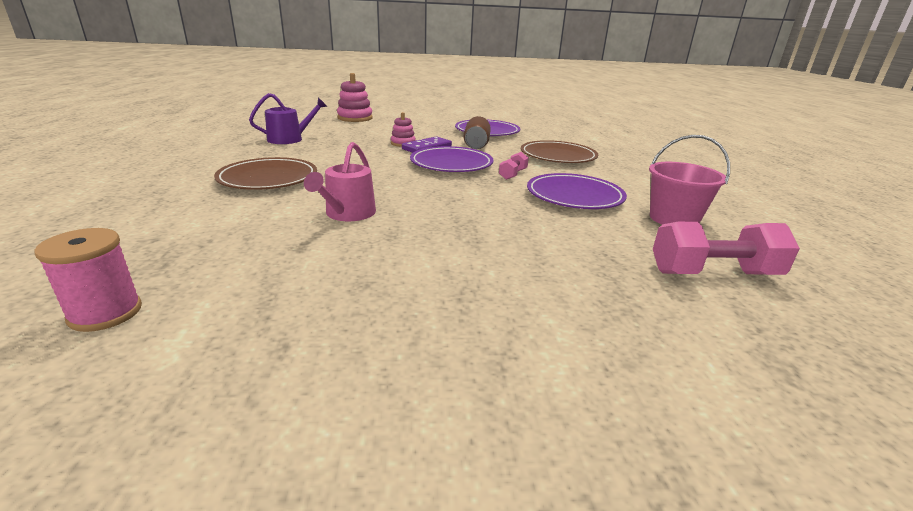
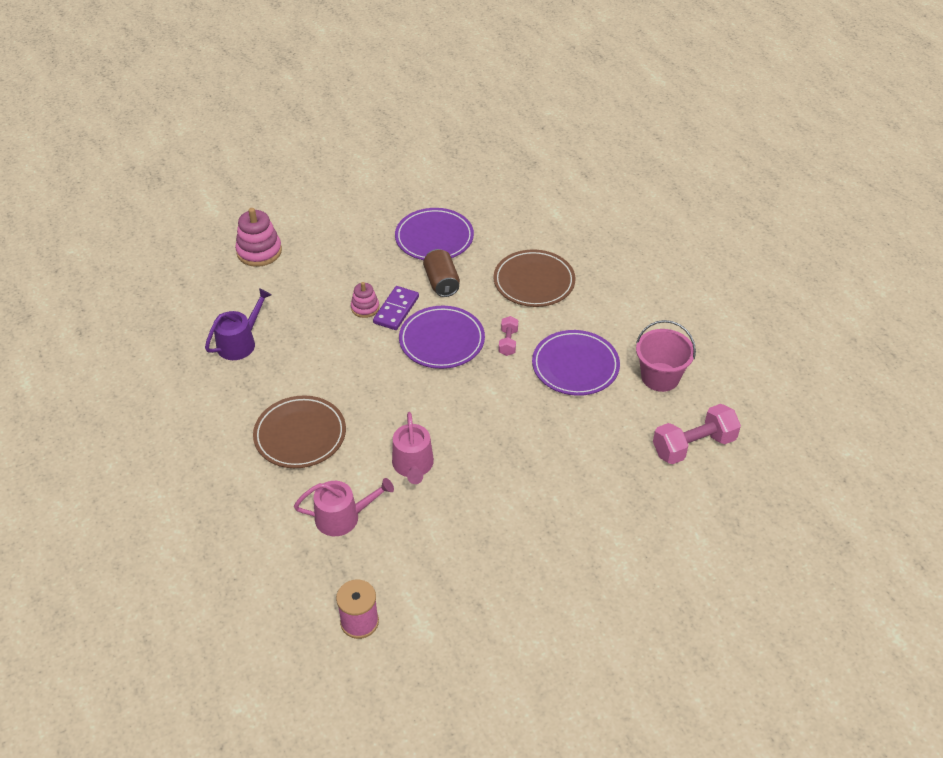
camera: 20 degrees left, 20 degrees up
none -> pink watering can [294,478,394,536]

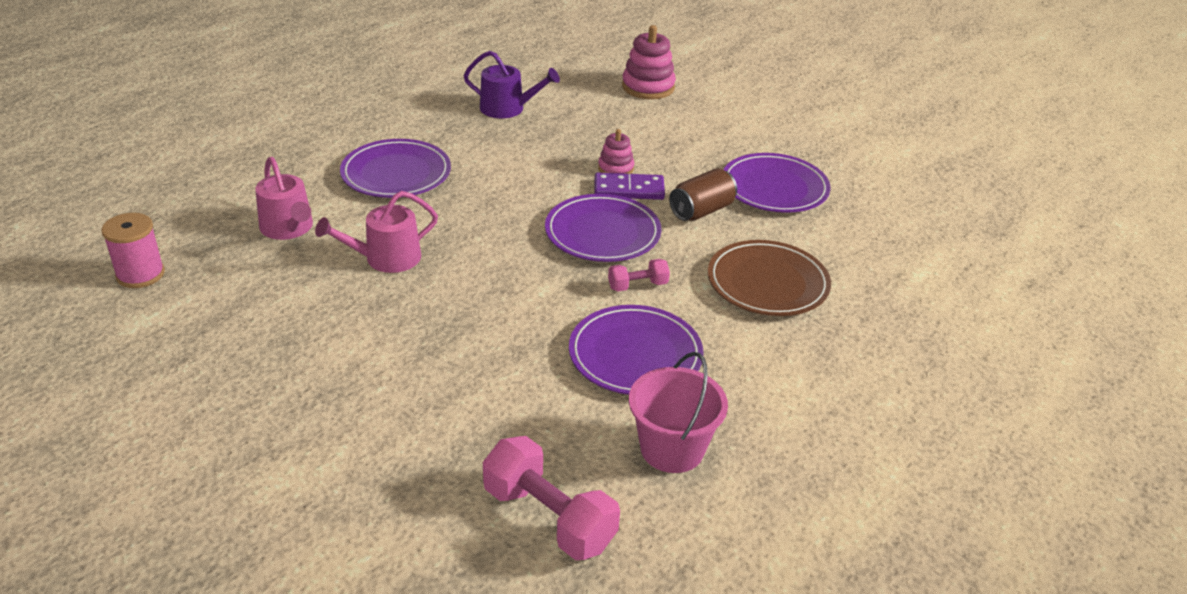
camera: 65 degrees right, 10 degrees down
brown plate [253,395,346,468] -> purple plate [340,139,451,198]

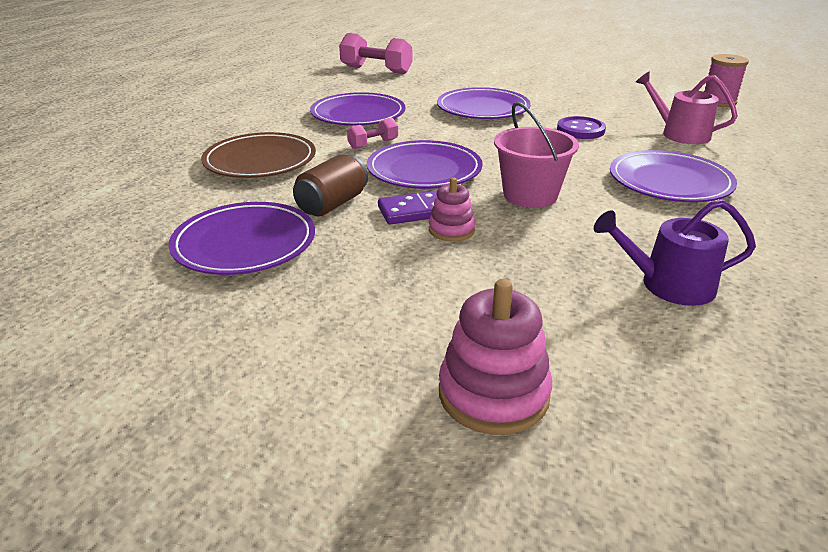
camera: 165 degrees right, 5 degrees down
pink watering can [315,191,438,273] -> purple button [557,116,606,139]
pink bucket [629,352,728,473] -> pink bucket moved to [494,102,579,208]
none -> purple plate [437,87,531,119]

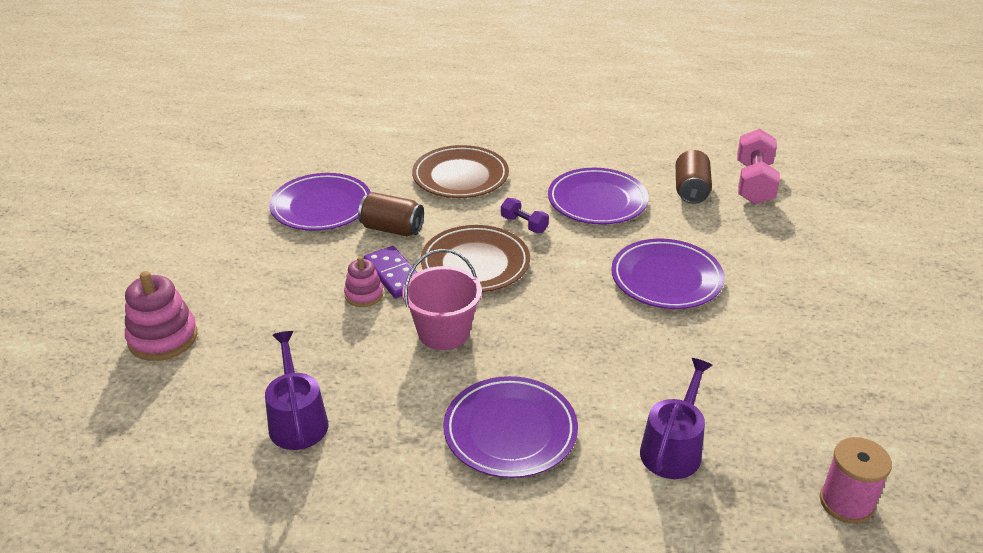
camera: 75 degrees right, 5 degrees up
pink dumbbell [347,117,398,149] -> purple dumbbell [501,198,549,233]
purple plate [367,140,483,189] -> brown plate [421,225,530,292]
purple button [557,116,606,139] -> none
pink watering can [636,71,738,144] -> purple watering can [640,358,713,479]
none -> brown can [676,150,712,204]

